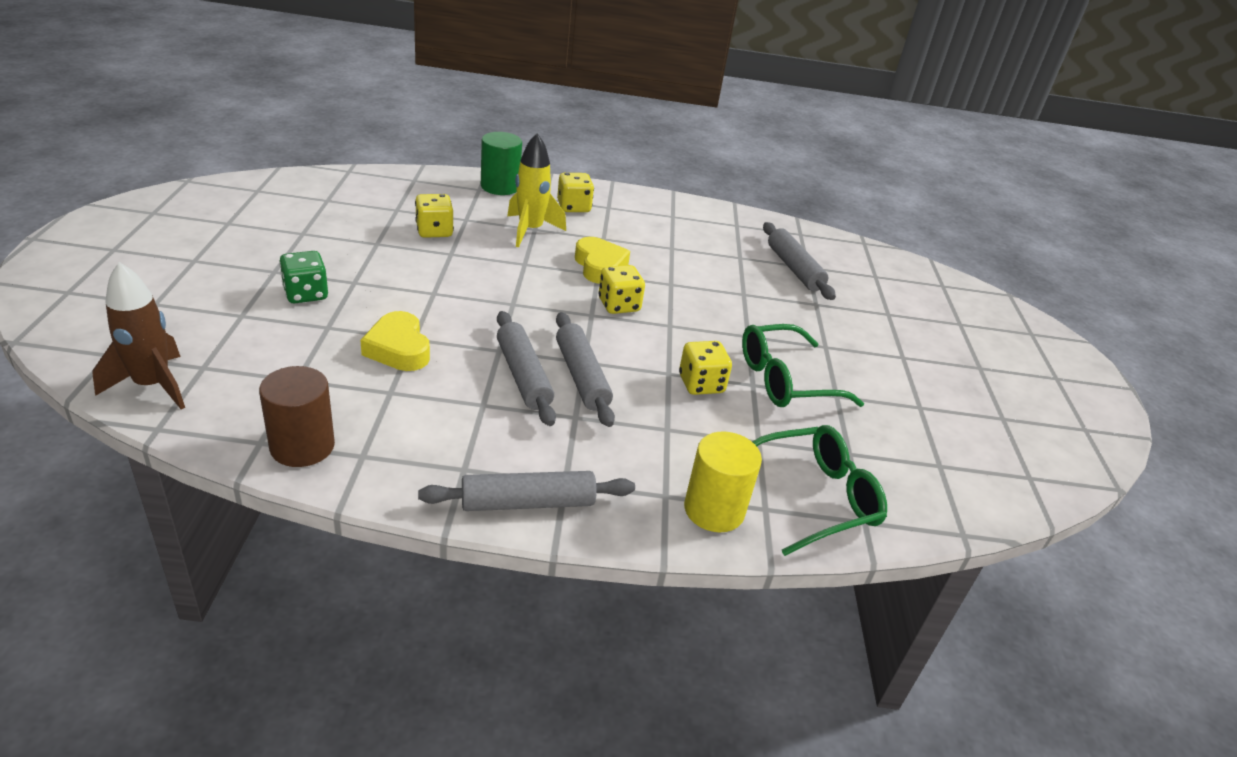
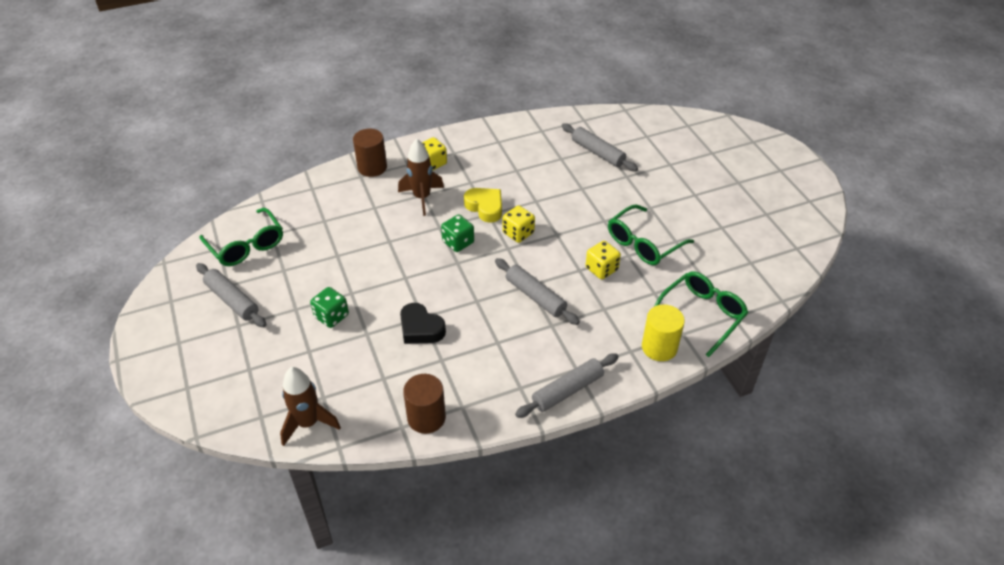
camera: 20 degrees left, 10 degrees up
yellow heart [360,311,430,371] -> black heart [400,303,446,344]
yellow dice [415,194,454,238] -> none
green cylinder [481,132,522,195] -> brown cylinder [353,129,387,177]
grey rolling pin [497,311,556,426] -> grey rolling pin moved to [196,263,266,327]
yellow rocket [507,133,566,247] -> brown rocket [398,139,444,216]
none -> green glasses [199,208,283,266]
none -> green dice [441,215,474,252]

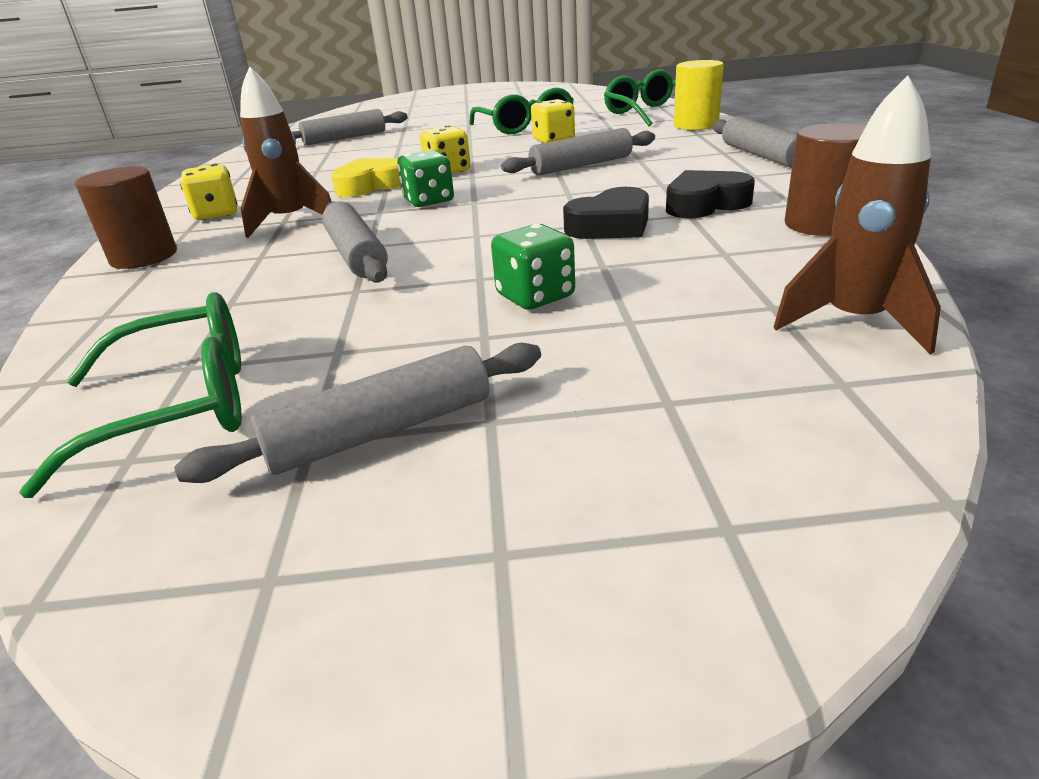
camera: 70 degrees left, 15 degrees down
none -> grey rolling pin [322,201,388,282]
none -> black heart [666,170,755,218]

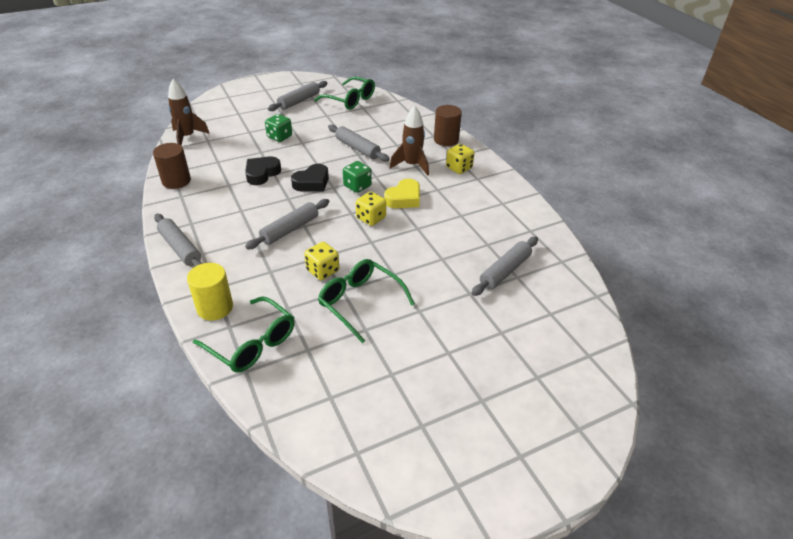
camera: 155 degrees right, 10 degrees up
green glasses [19,292,242,498] -> green glasses turned 105 degrees counterclockwise [315,76,375,110]
black heart [666,170,755,218] -> black heart moved to [291,164,329,192]

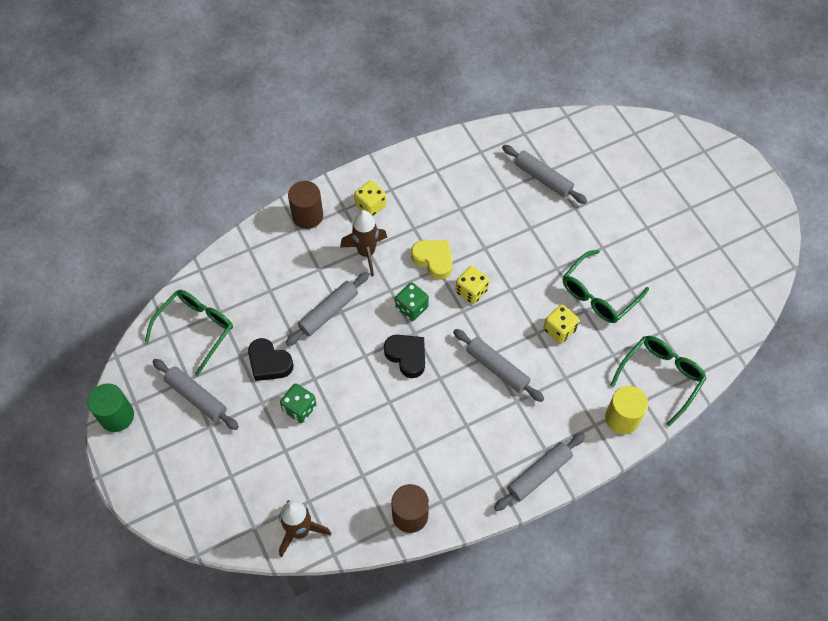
camera: 90 degrees left, 20 degrees up
black heart [245,156,281,185] -> black heart moved to [248,338,294,381]
none -> green cylinder [87,383,134,432]

